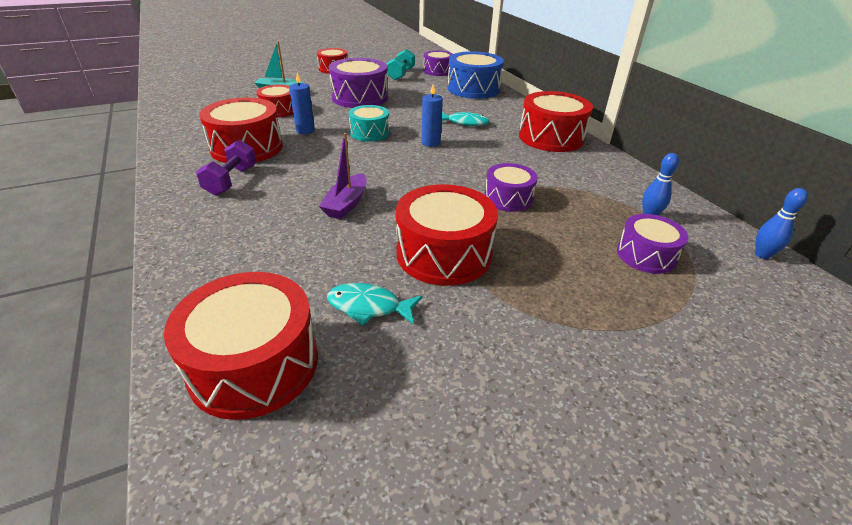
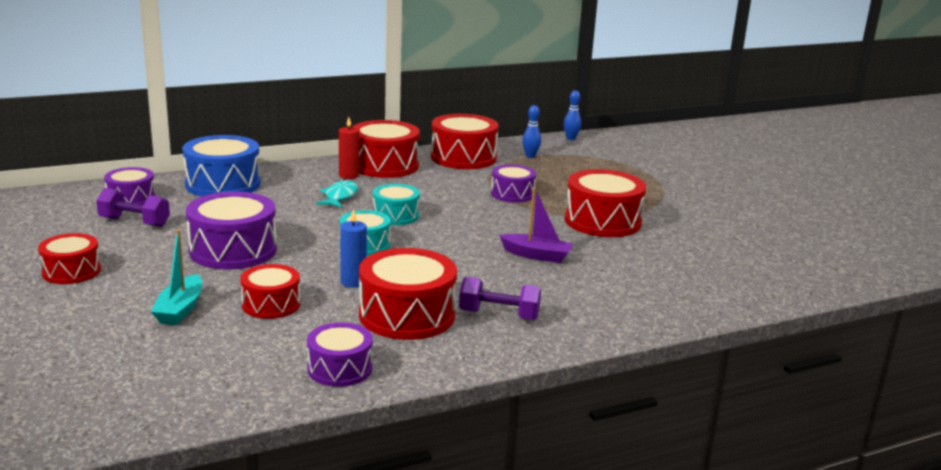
camera: 90 degrees left, 15 degrees down
red drum [164,272,318,420] -> red drum moved to [431,114,499,169]
turquoise fish [327,283,423,325] -> none
turquoise dumbbell [386,49,415,80] -> purple dumbbell [96,188,170,227]
blue candle [422,84,443,147] -> turquoise drum [373,184,420,225]
purple drum [617,214,688,274] -> purple drum moved to [307,322,373,387]
none -> red candle [339,117,359,179]

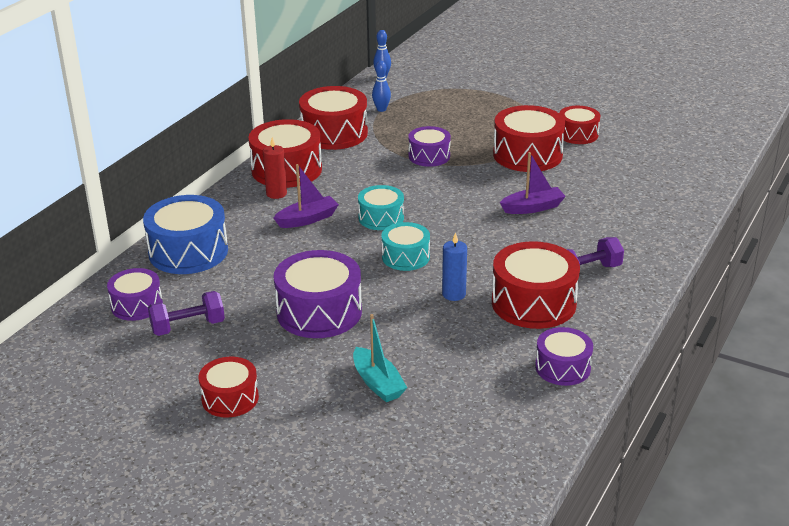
camera: 35 degrees left, 10 degrees up
red drum [240,264,300,319] -> red drum moved to [559,106,600,144]
turquoise fish [316,179,358,208] -> purple boat [274,164,339,228]

